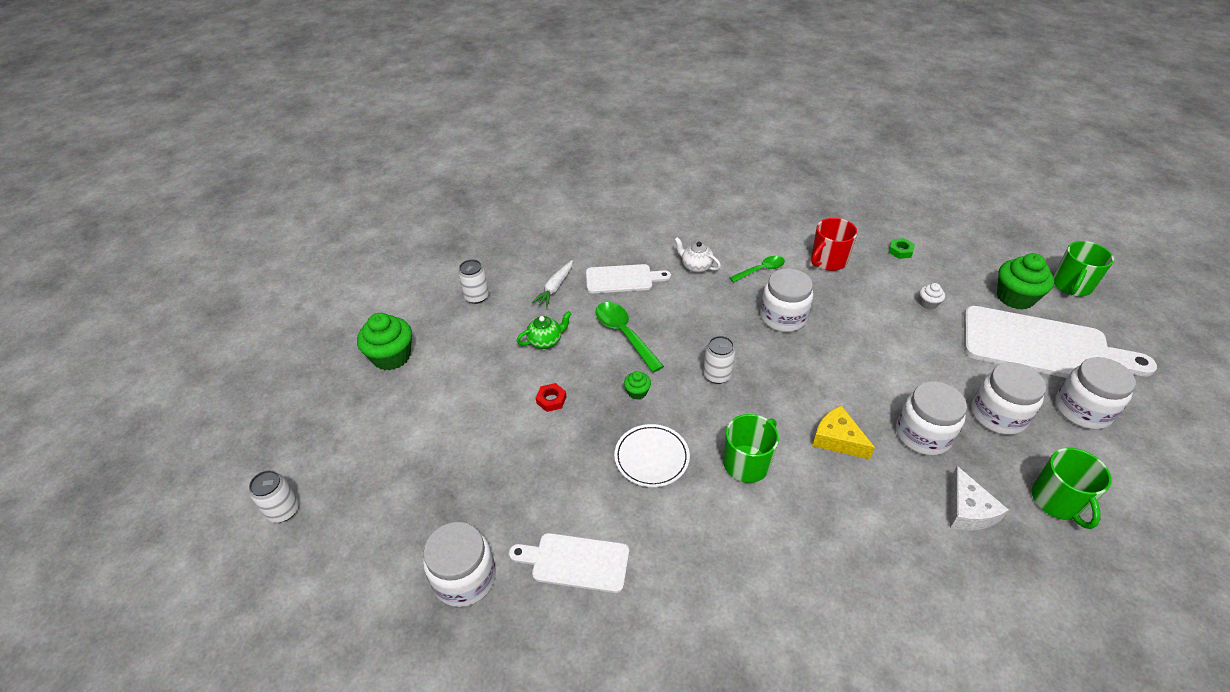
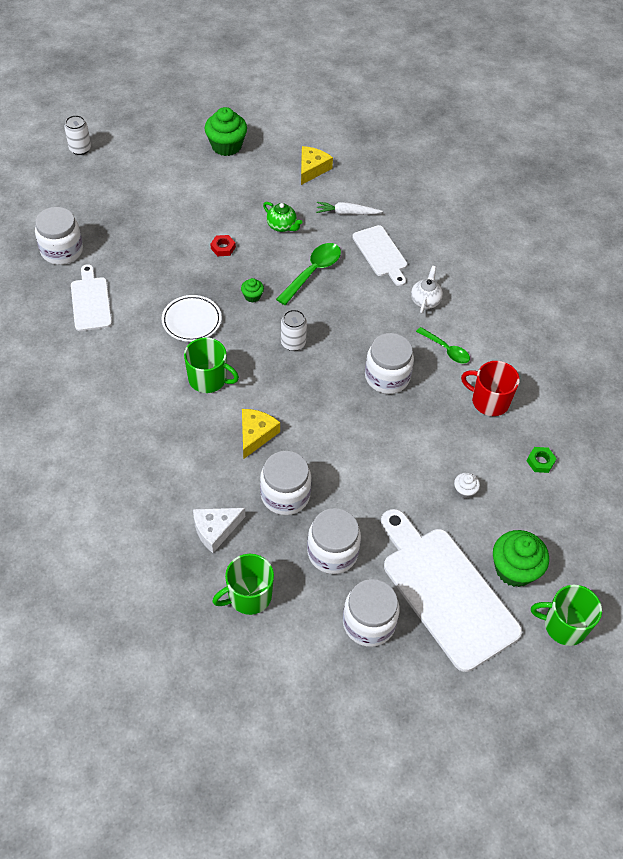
camera: 65 degrees right, 10 degrees up
white can [458,259,489,304] -> yellow cheese [301,146,333,185]
white cutting board [964,306,1157,378] -> white cutting board turned 150 degrees clockwise [381,509,522,672]

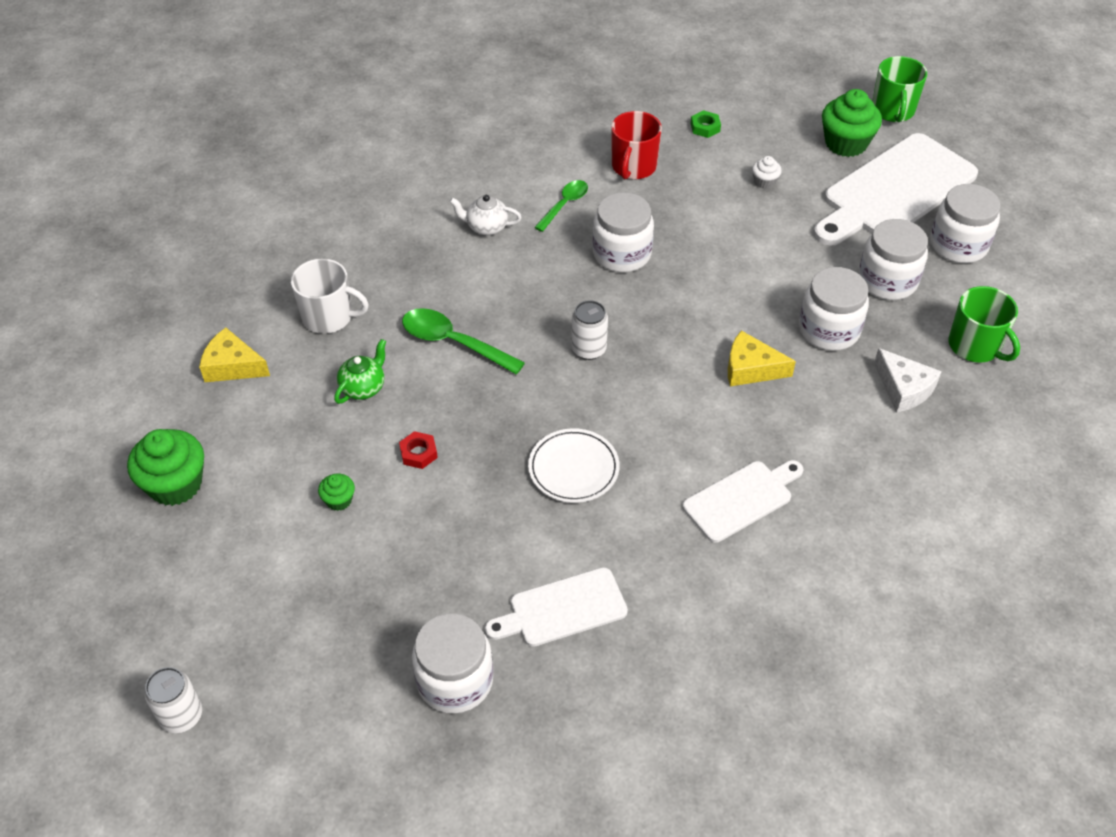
camera: 95 degrees left, 5 degrees down
green mug [184,337,239,393] -> none
green cupcake [241,278,264,303] -> green cupcake moved to [318,474,355,511]
white carrot [316,202,383,215] -> white mug [291,258,369,334]
white cutting board [352,225,407,286] -> white cutting board moved to [683,460,803,543]

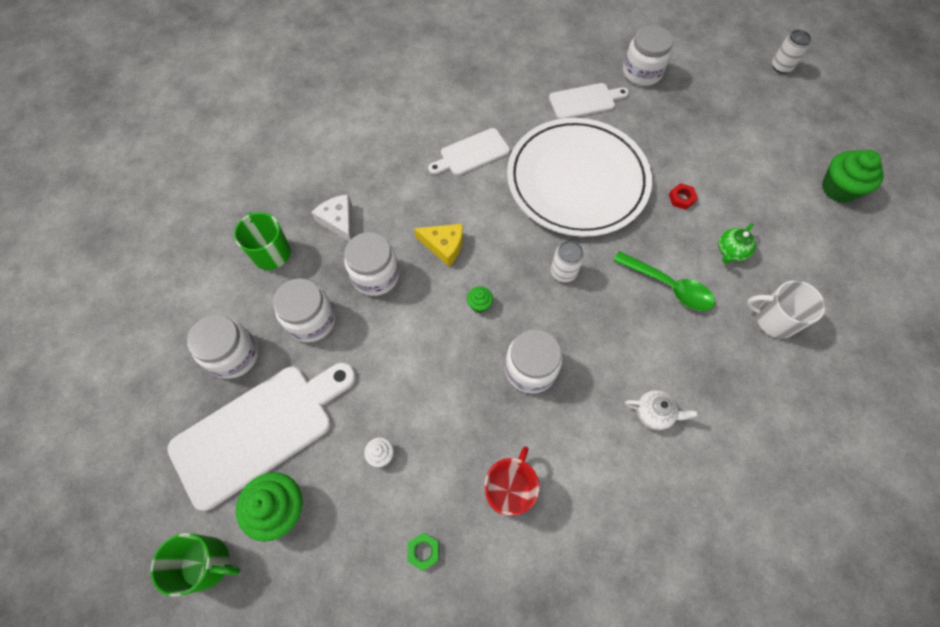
camera: 175 degrees left, 15 degrees up
yellow cheese [199,328,270,382] -> none
green cupcake [318,474,355,511] -> green cupcake moved to [467,287,493,313]
white plate [528,428,620,503] -> white plate [507,118,652,237], size x2.37
green spoon [534,180,588,232] -> none
green mug [872,56,927,122] -> green mug turned 90 degrees clockwise [150,533,240,597]

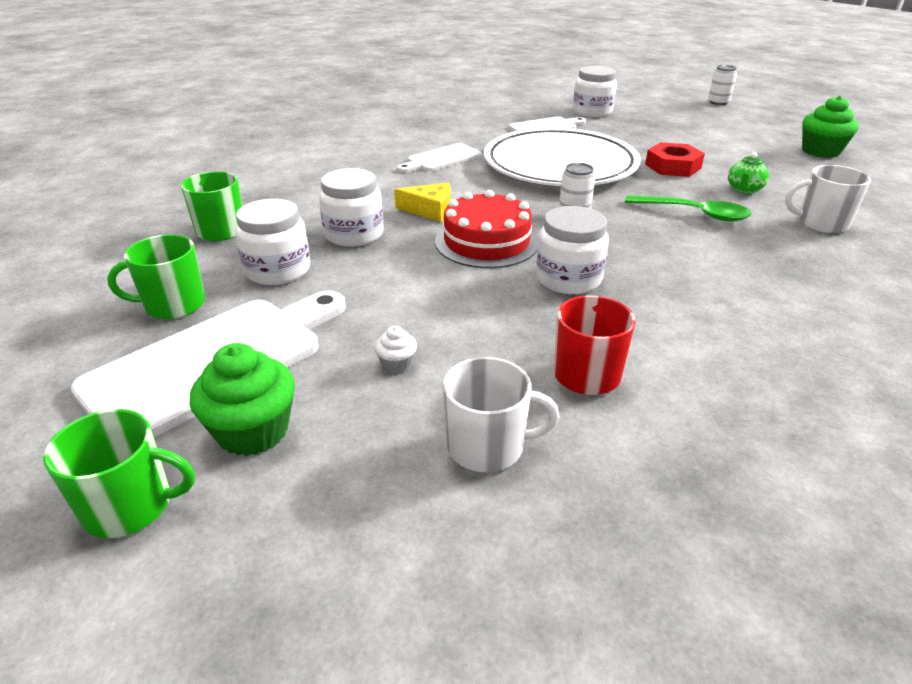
camera: 10 degrees left, 30 degrees down
white jar [187,315,258,379] -> green mug [107,234,205,319]
white cheese [311,194,352,241] -> none
green nut [407,532,439,571] -> white mug [443,357,559,472]
green cupcake [467,287,493,313] -> red cake [435,190,539,268]
white teapot [625,390,698,430] -> none
red nut [669,183,698,210] -> red nut [645,142,705,177], size x1.90

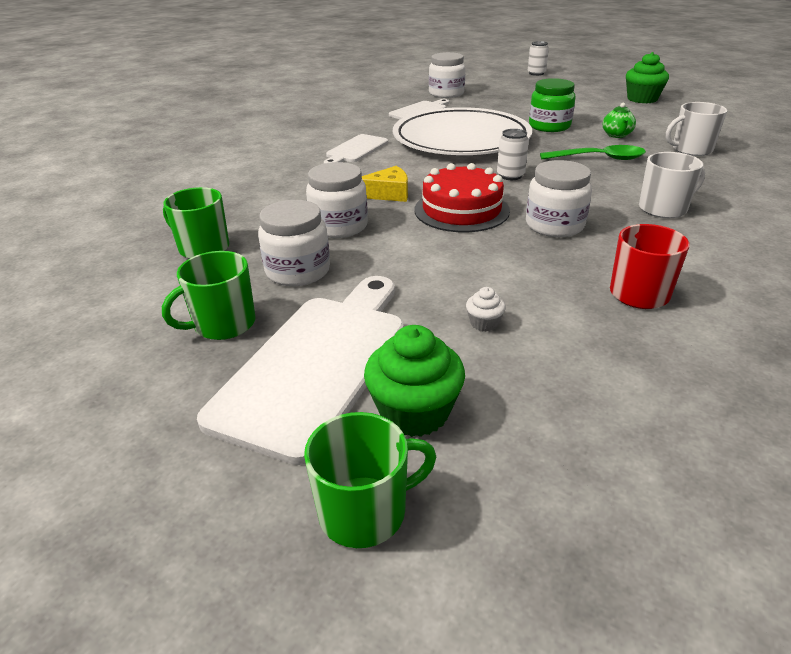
camera: 20 degrees left, 0 degrees up
white mug [443,357,559,472] -> white mug moved to [639,152,705,218]
red nut [645,142,705,177] -> green jar [529,78,576,132]

